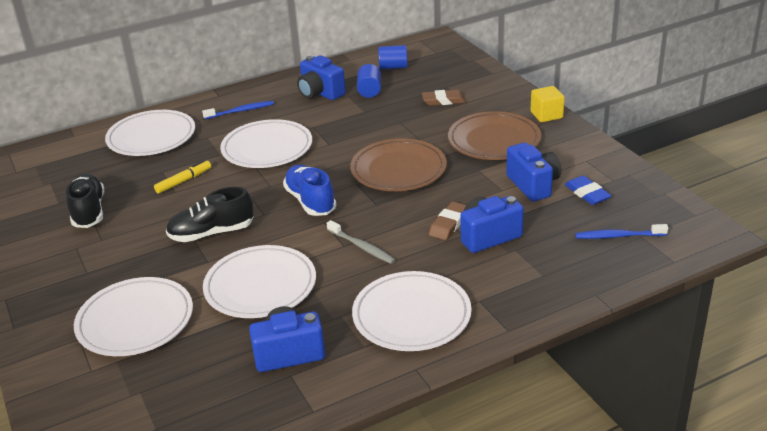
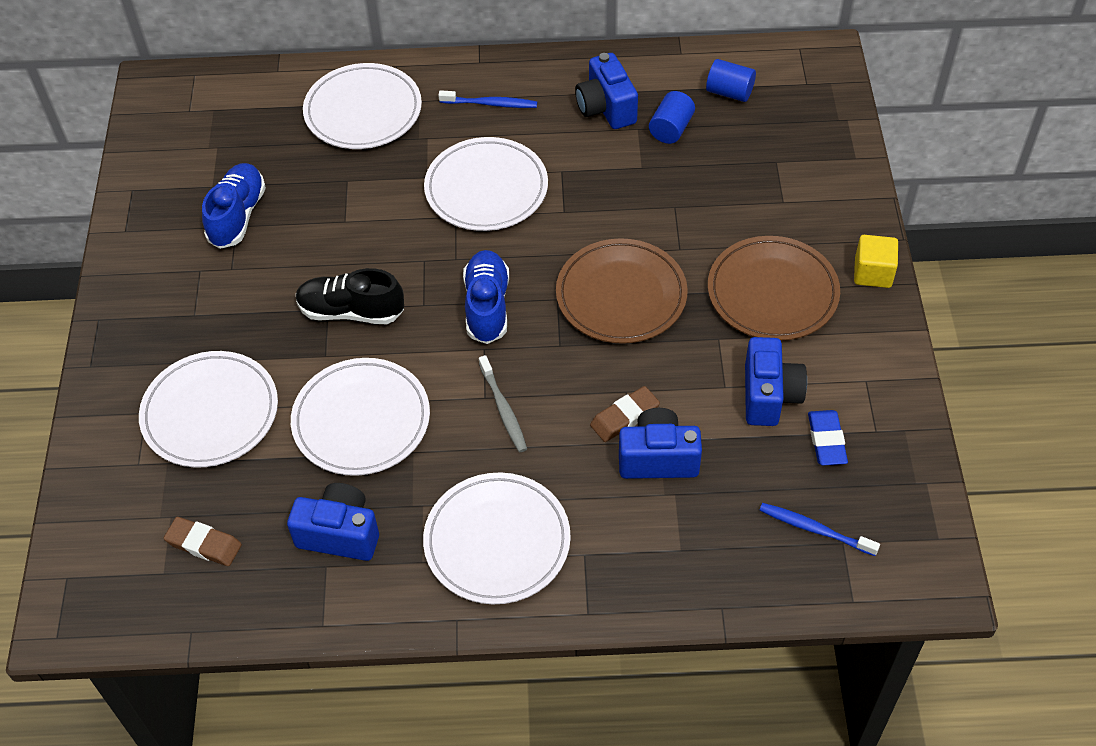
camera: 25 degrees right, 20 degrees up
black shoe [66,174,104,228] -> blue shoe [202,163,266,249]
yellow marker [154,160,211,194] -> none
brown eraser [422,90,466,106] -> brown eraser moved to [164,517,242,566]

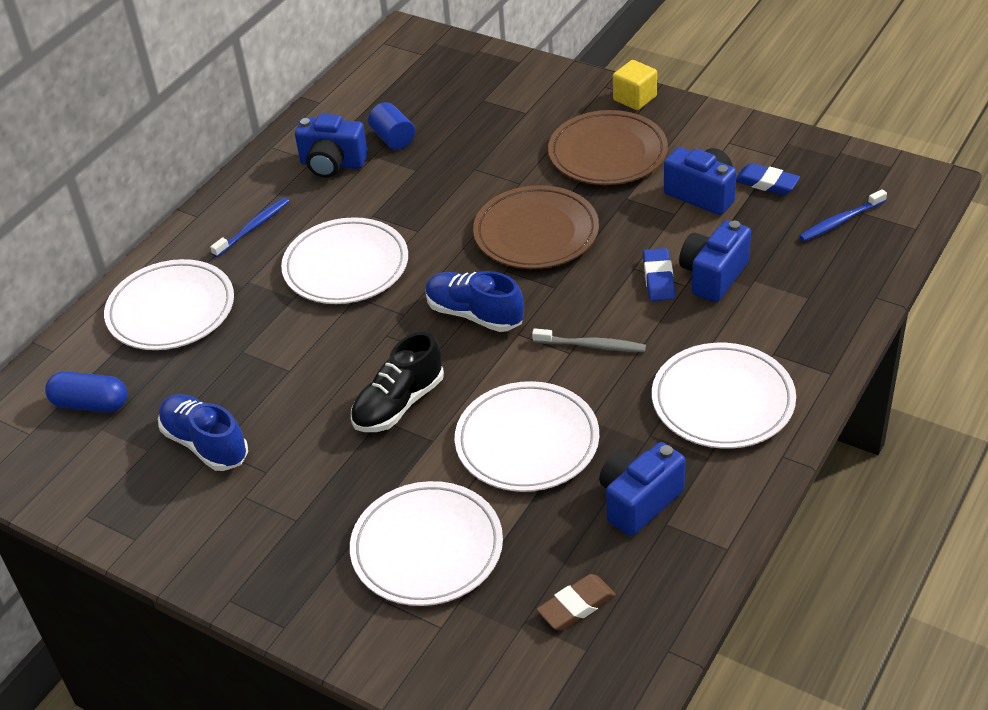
camera: 55 degrees left, 10 degrees down
brown eraser [590,386,660,442] -> blue eraser [643,248,675,301]
blue cylinder [706,59,756,102] -> none
none -> blue capsule [45,372,127,412]

